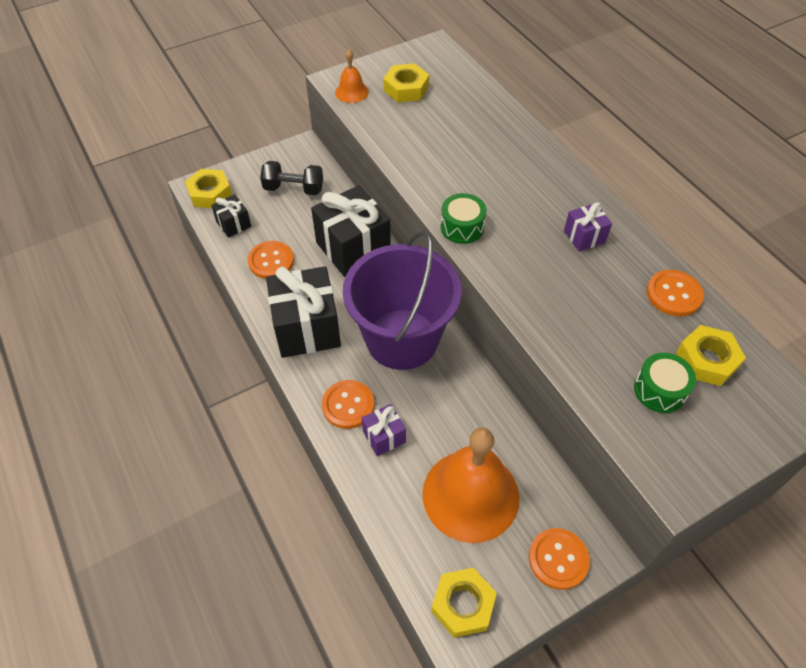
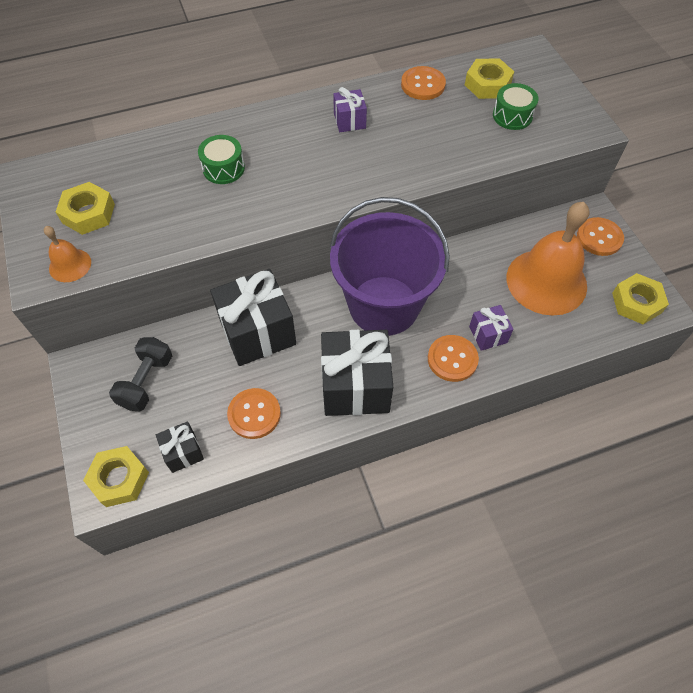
camera: 80 degrees left, 5 degrees up
green drum [441,193,487,244] -> green drum moved to [198,135,245,184]

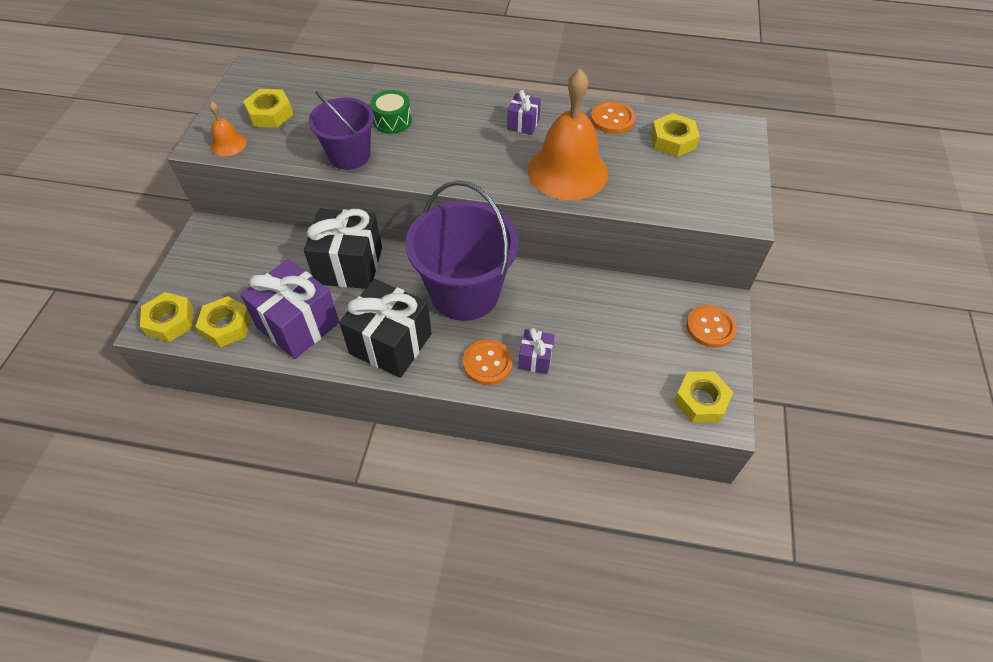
camera: 30 degrees right, 5 degrees down
black dumbbell [109,337,172,411] -> none
black gift [156,421,204,473] -> yellow nut [195,296,251,347]
orange button [227,388,281,439] -> purple gift [240,259,339,359]
green drum [493,83,539,130] -> none
orange bell [507,202,589,315] -> orange bell moved to [528,69,608,200]
none -> purple bucket [309,91,374,170]

